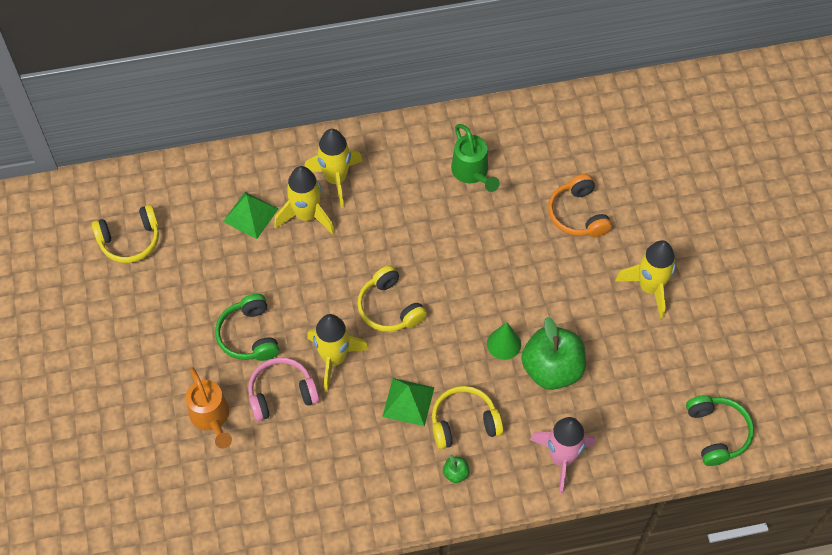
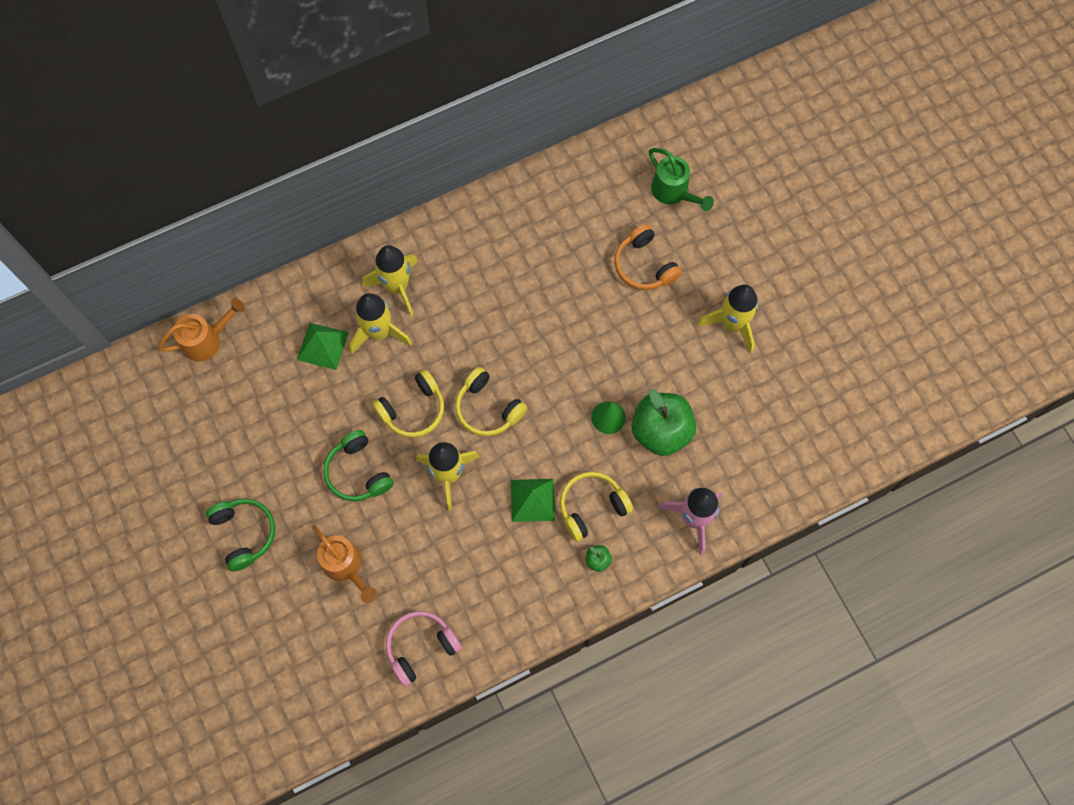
camera: 15 degrees left, 10 degrees up
yellow headphones [92,205,159,263] -> yellow headphones moved to [372,369,444,438]
pink headphones [248,357,319,421] -> pink headphones moved to [386,611,462,686]
green watering can [451,124,500,192] -> green watering can moved to [649,148,714,211]
green headphones [686,395,754,466] -> green headphones moved to [206,499,275,572]
none -> orange watering can [158,298,245,361]

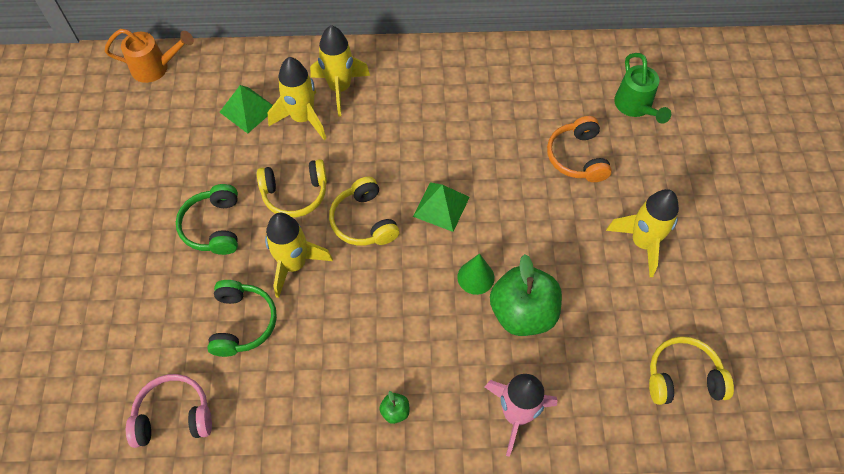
camera: 25 degrees right, 10 degrees down
green headphones [206,499,275,572] -> green headphones moved to [207,280,277,357]
orange watering can [312,525,377,603] -> none
green pyramid [511,479,555,522] -> green pyramid moved to [413,182,470,232]
yellow headphones [560,472,633,541] -> yellow headphones moved to [649,336,734,405]

